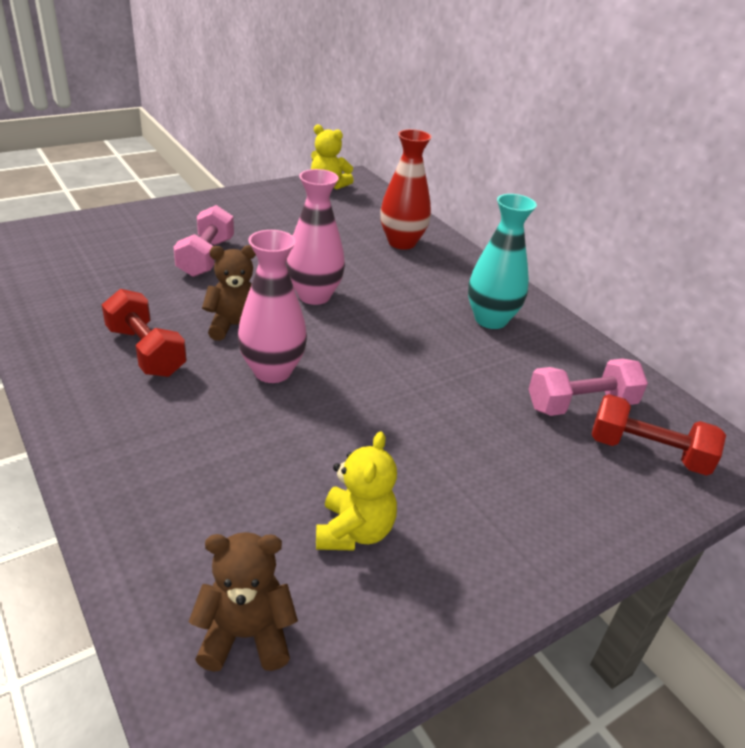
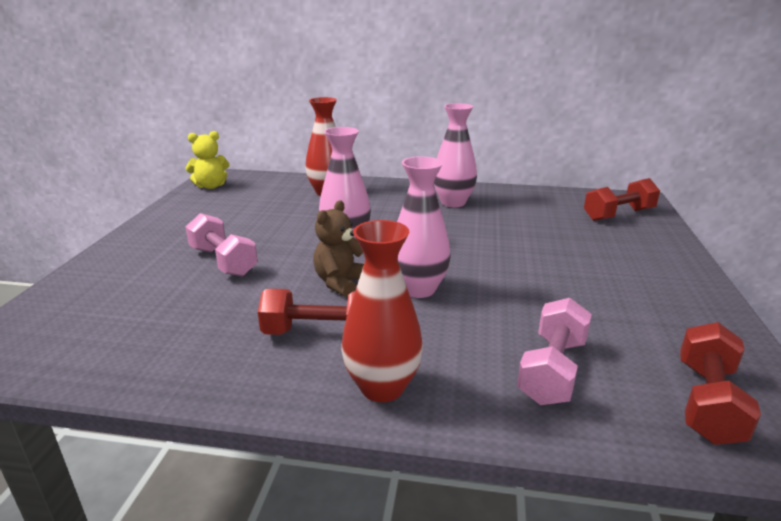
camera: 45 degrees left, 10 degrees down
brown teddy bear [189,532,298,672] -> red dumbbell [680,322,761,445]
yellow teddy bear [316,431,397,551] -> none
turquoise vase [468,194,537,329] -> pink vase [434,103,477,207]
pink dumbbell [529,358,648,416] -> pink dumbbell moved to [517,298,592,405]
none -> red vase [341,220,423,402]

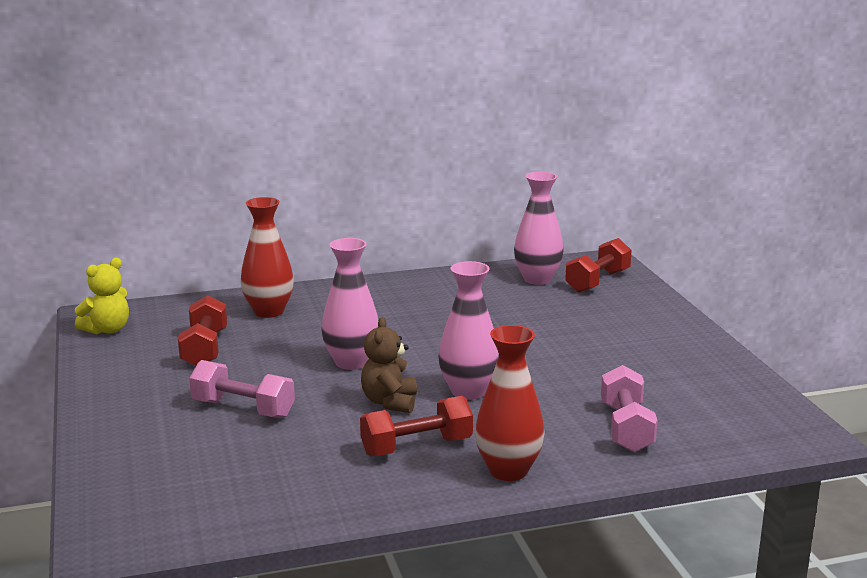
camera: 25 degrees left, 5 degrees down
pink vase [434,103,477,207] -> pink vase moved to [514,172,564,285]
red dumbbell [680,322,761,445] -> red dumbbell moved to [178,295,227,366]

